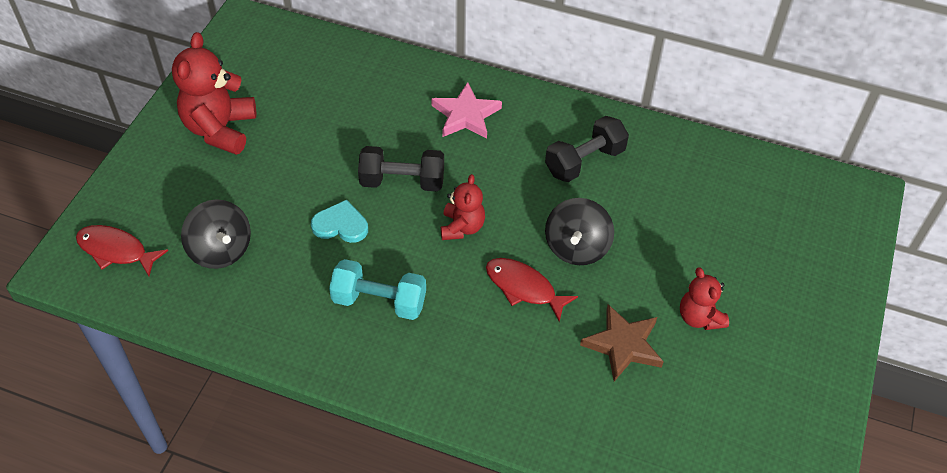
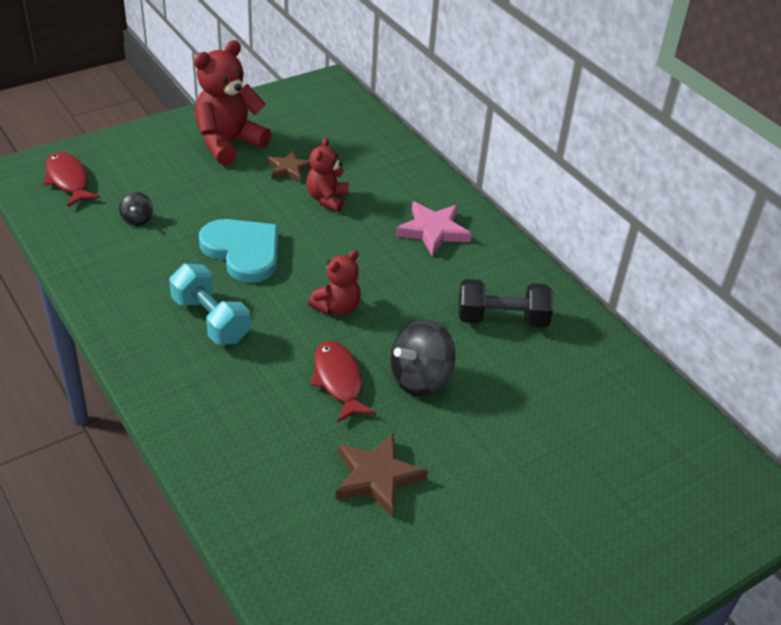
camera: 35 degrees right, 10 degrees down
black spinning top [181,199,251,269] -> black spinning top [119,192,153,226], size x0.50
turquoise heart [311,200,368,243] -> turquoise heart [199,219,278,283], size x1.61
black dumbbell [358,146,444,192] -> none
red teddy bear [680,267,729,330] -> red teddy bear moved to [306,138,349,212]
none -> brown star [268,151,312,182]

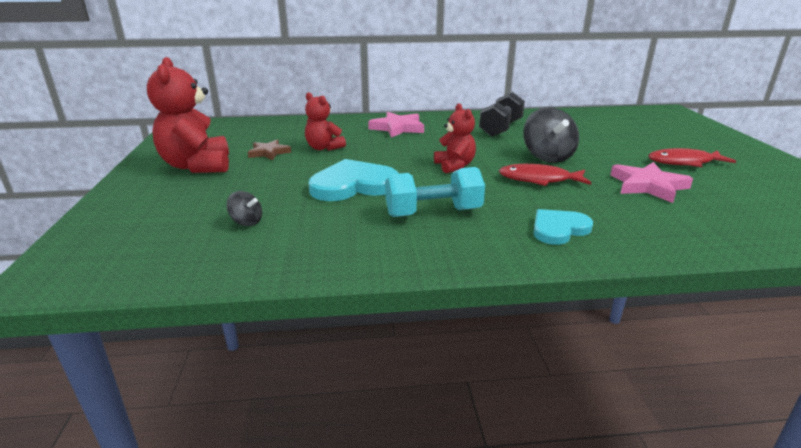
camera: 60 degrees left, 15 degrees down
red fish [43,152,100,207] -> red fish moved to [648,148,736,167]
brown star [336,433,428,517] -> pink star [611,162,693,203]
none -> turquoise heart [533,209,593,245]

